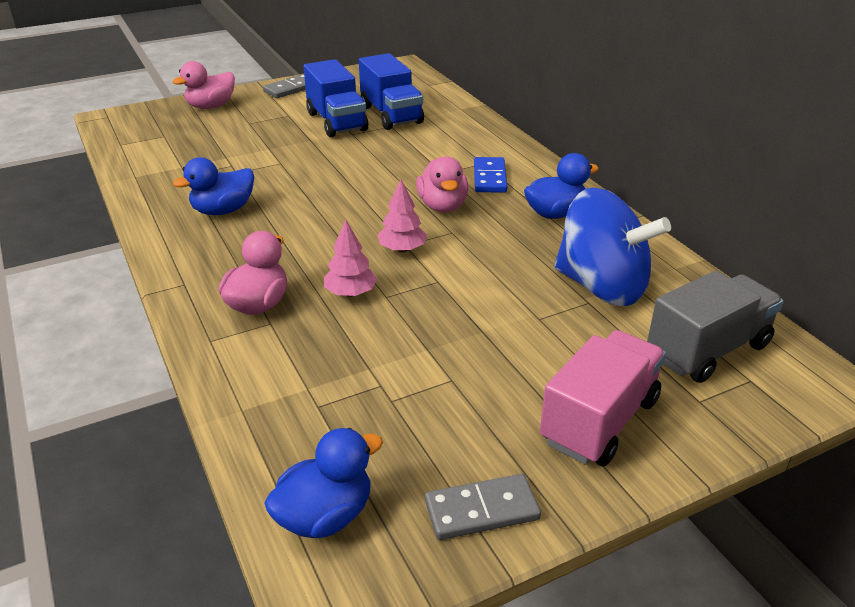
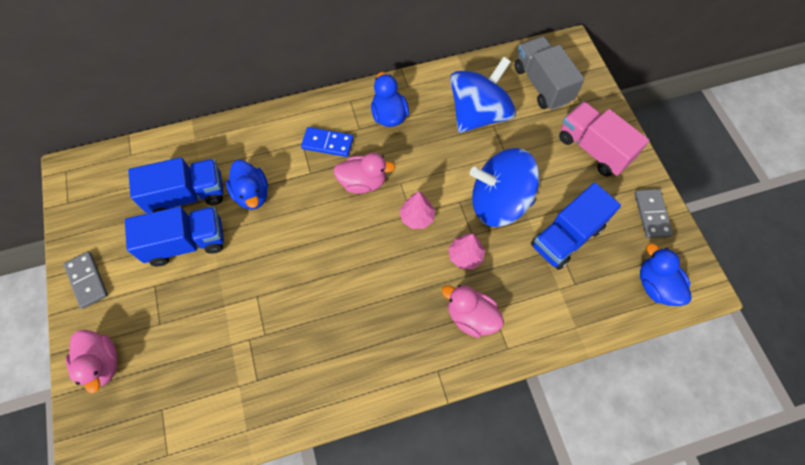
camera: 80 degrees left, 30 degrees up
blue duck [173,157,254,215] -> blue duck moved to [226,160,268,210]
none -> blue spinning top [470,148,540,227]
none -> blue truck [531,183,621,270]

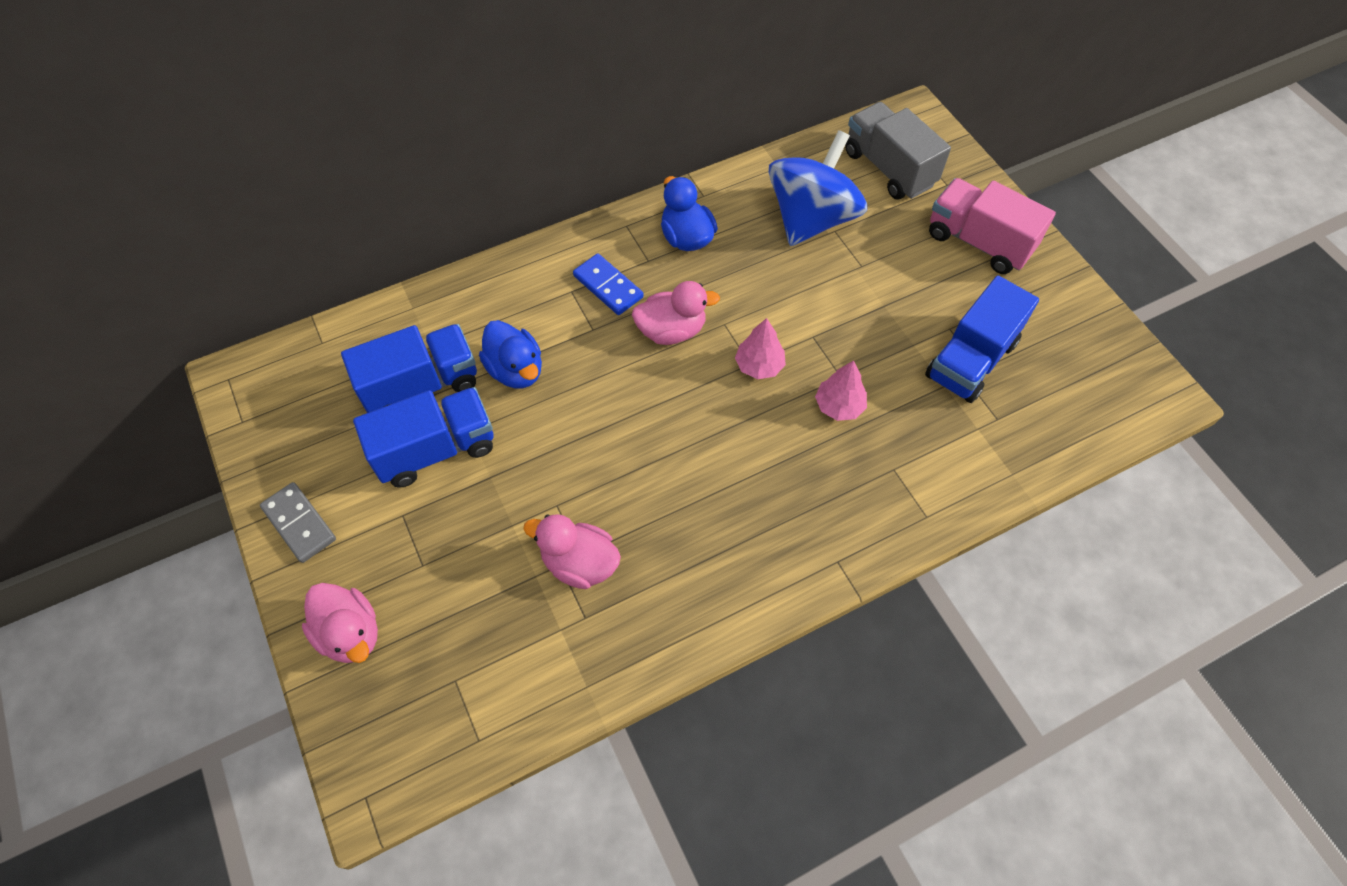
camera: 10 degrees left, 5 degrees down
blue domino [301,127,354,157] -> blue domino turned 45 degrees clockwise [573,254,644,315]
pink duck [442,285,504,338] -> pink duck moved to [523,514,621,589]
blue spinning top [470,148,540,227] -> none
grey domino [634,189,673,238] -> none
blue duck [640,243,691,306] -> none

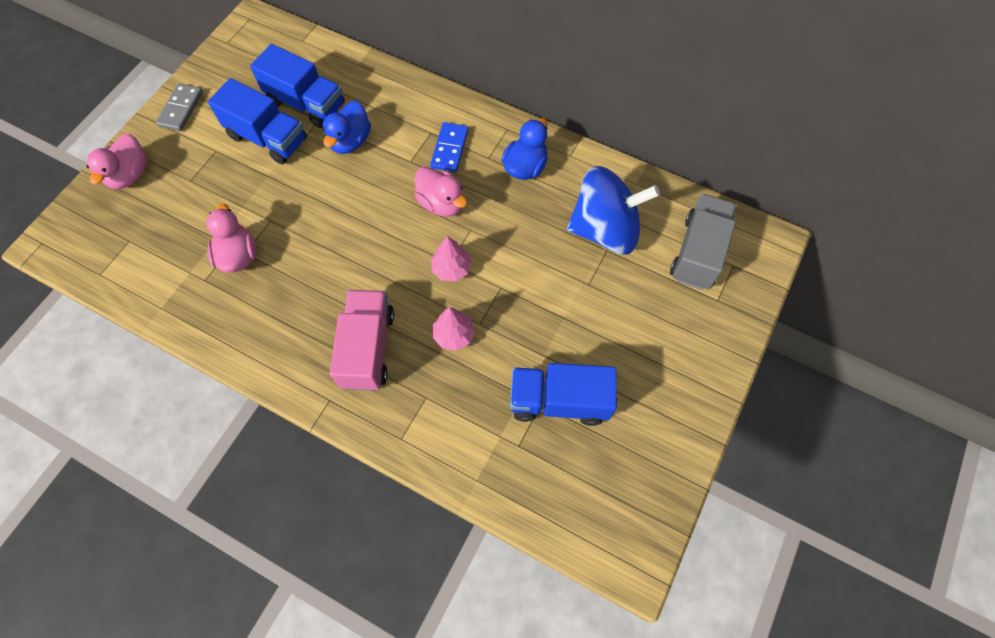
camera: 55 degrees right, 5 degrees up
pink truck [929,178,1056,274] -> pink truck moved to [330,290,394,391]

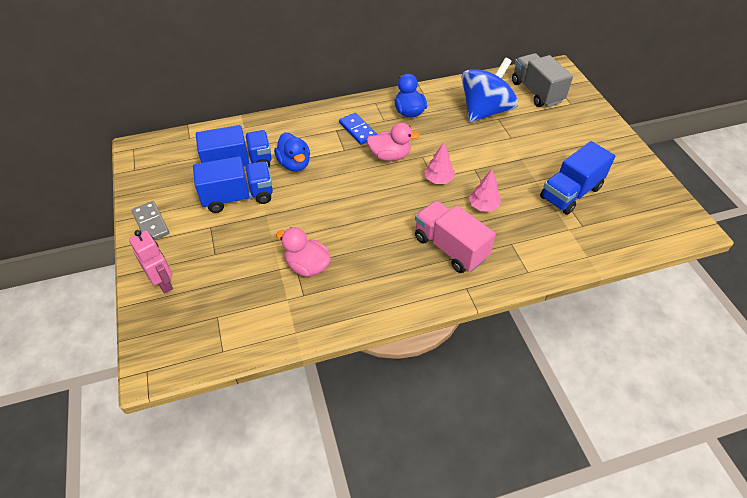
camera: 45 degrees left, 15 degrees down
pink duck [86,133,147,189] -> pink robot [129,230,173,294]

